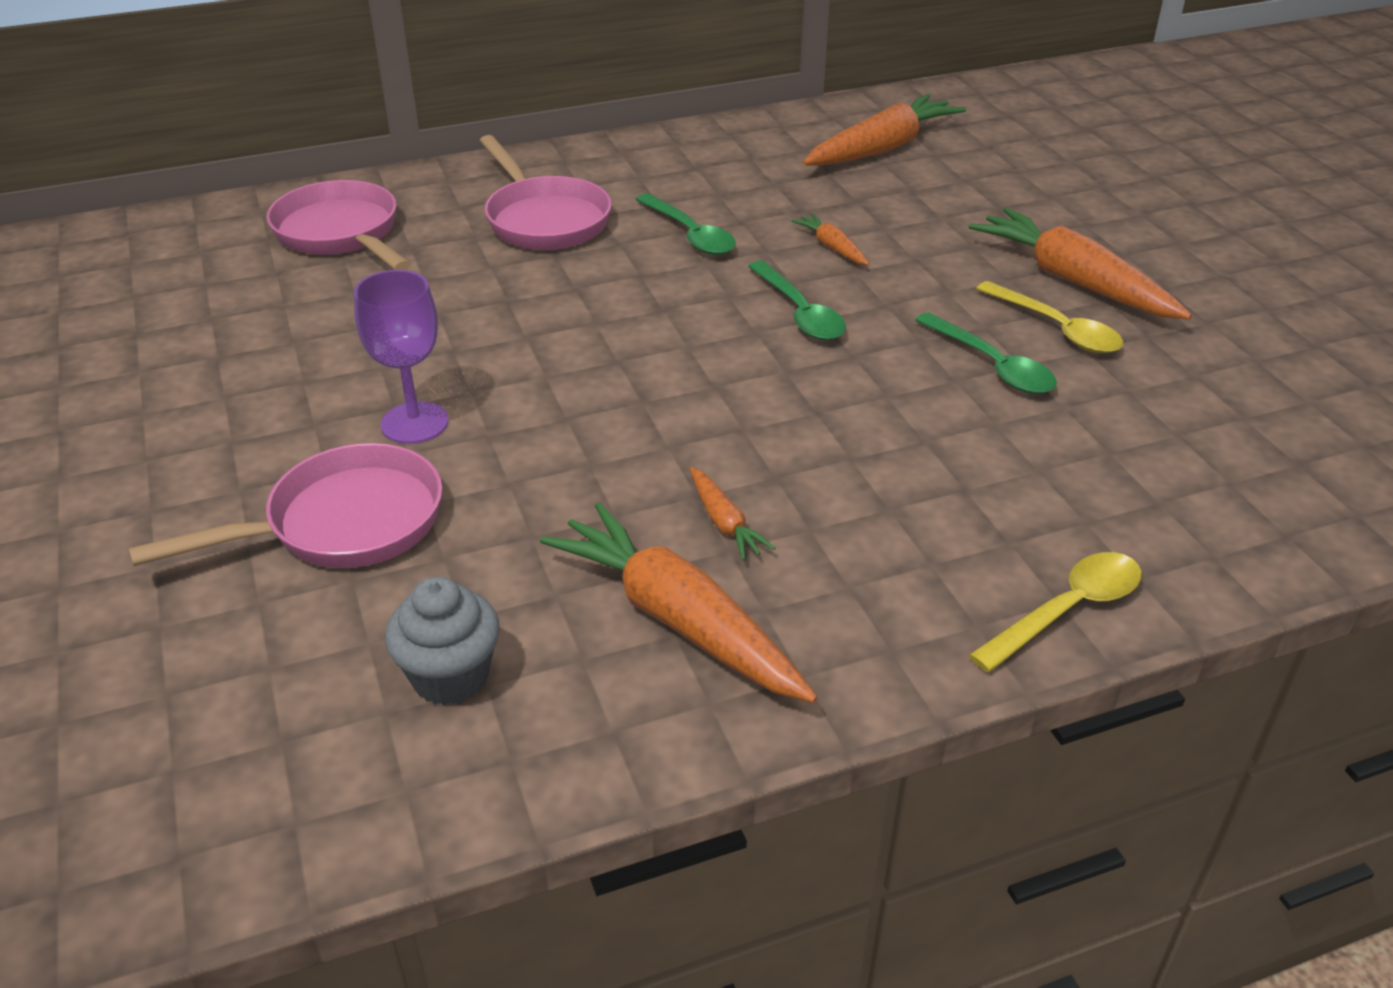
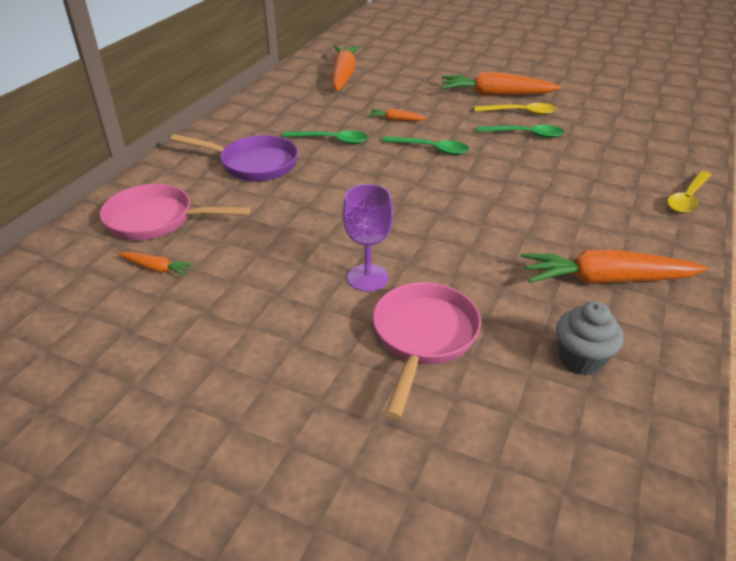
camera: 45 degrees left, 0 degrees up
pink pan [480,135,612,250] -> purple pan [170,134,298,181]
orange carrot [690,467,775,561] -> orange carrot moved to [118,252,195,277]
yellow spoon [969,552,1142,672] -> yellow spoon turned 150 degrees counterclockwise [667,171,711,213]

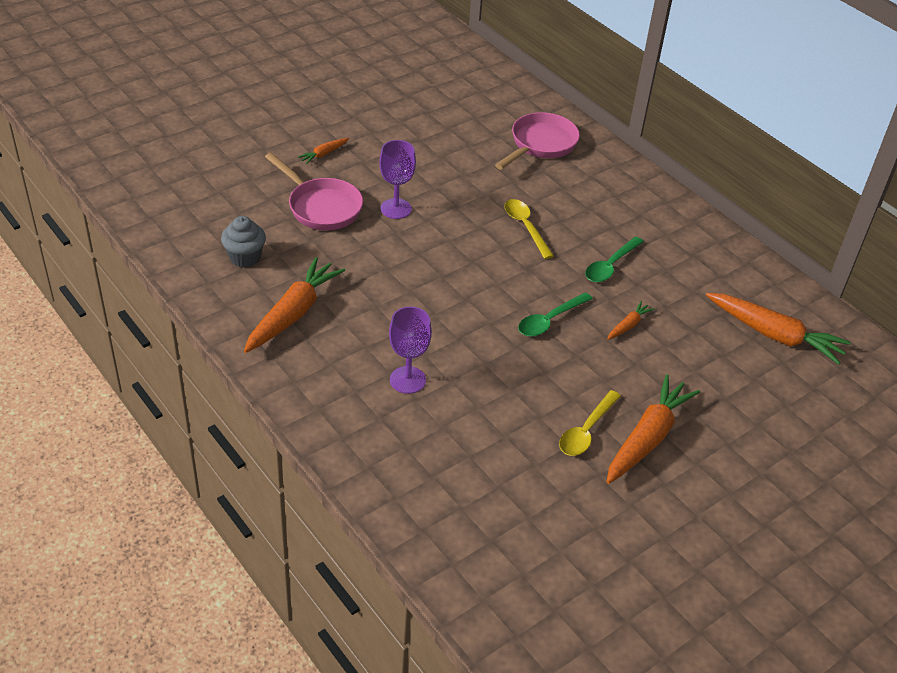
camera: 115 degrees right, 5 degrees up
orange carrot [118,252,195,277] -> orange carrot moved to [298,138,349,164]
purple pan [170,134,298,181] -> none
green spoon [477,125,565,138] -> none
yellow spoon [667,171,711,213] -> yellow spoon moved to [504,199,554,259]
none -> purple goblet [389,307,432,394]

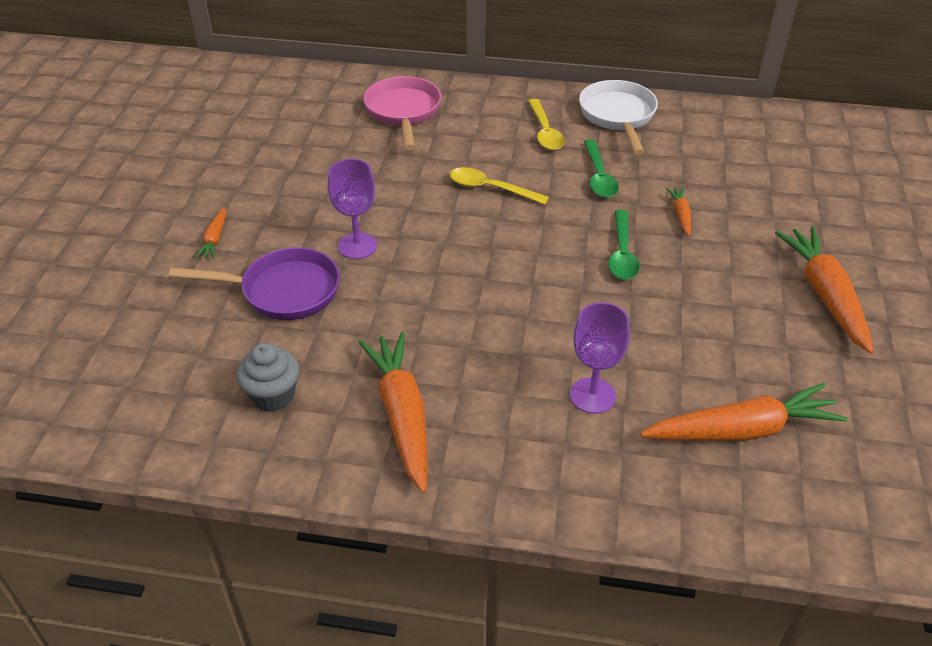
camera: 40 degrees left, 0 degrees up
pink pan [265,153,363,230] -> purple pan [169,247,340,320]
yellow spoon [559,390,621,456] -> yellow spoon moved to [528,99,565,150]
orange carrot [706,293,851,365] -> orange carrot moved to [640,383,848,441]
none -> white pan [579,80,658,155]

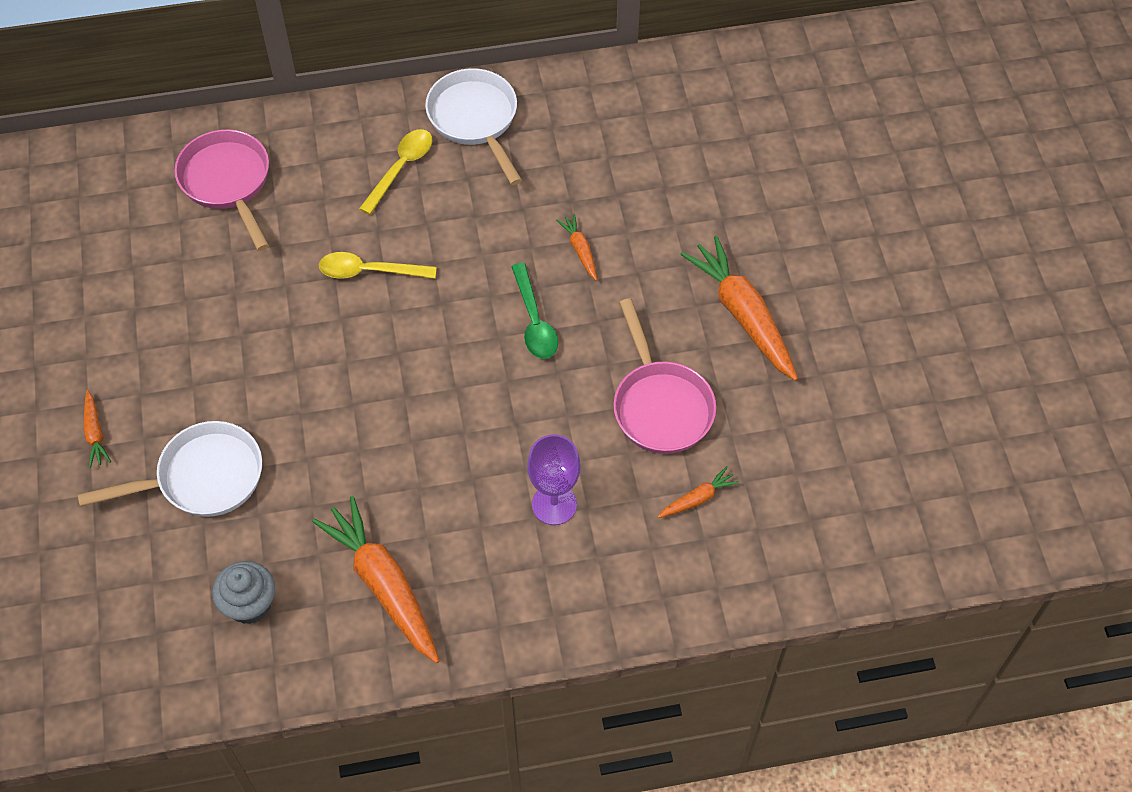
camera: 20 degrees left, 15 degrees up
purple pan [169,247,340,320] -> white pan [78,421,262,517]
purple goblet [328,159,377,259] -> none
yellow spoon [528,99,565,150] -> yellow spoon turned 120 degrees counterclockwise [359,129,433,215]
green spoon [584,139,619,198] -> none
orange carrot [640,383,848,441] -> orange carrot [658,466,739,518], size x0.47
none -> pink pan [613,298,716,454]

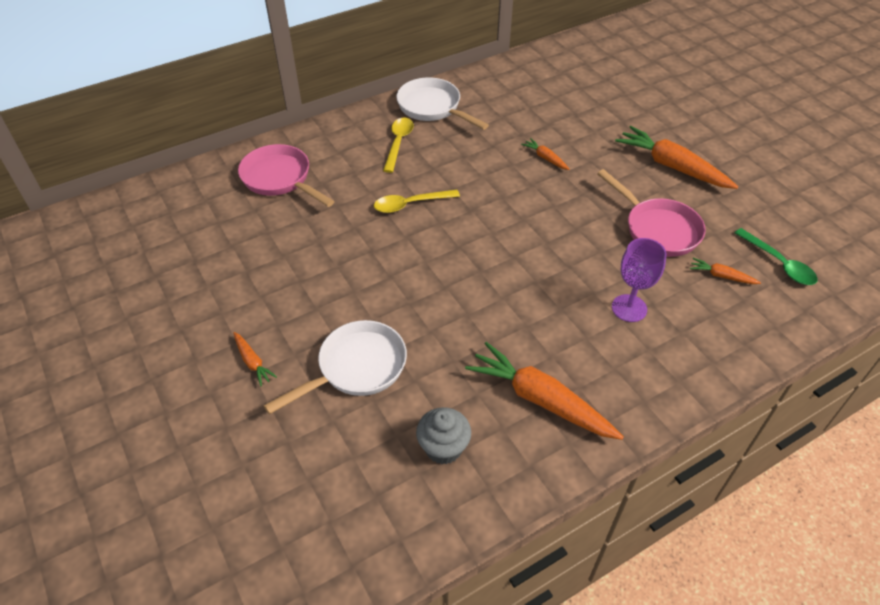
camera: 20 degrees left, 10 degrees down
green spoon [511,263,558,359] -> green spoon moved to [735,228,818,285]
orange carrot [658,466,739,518] -> orange carrot turned 105 degrees counterclockwise [690,258,761,284]

